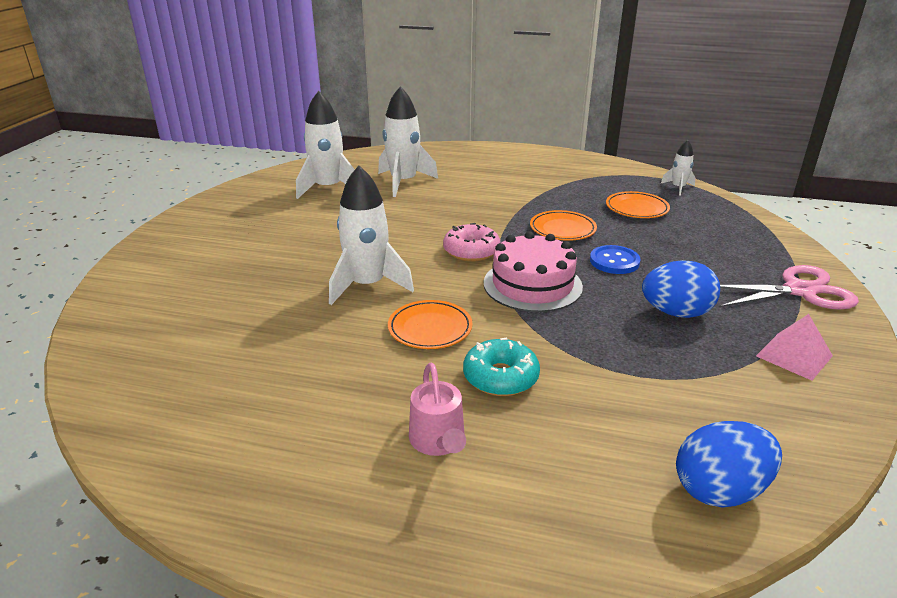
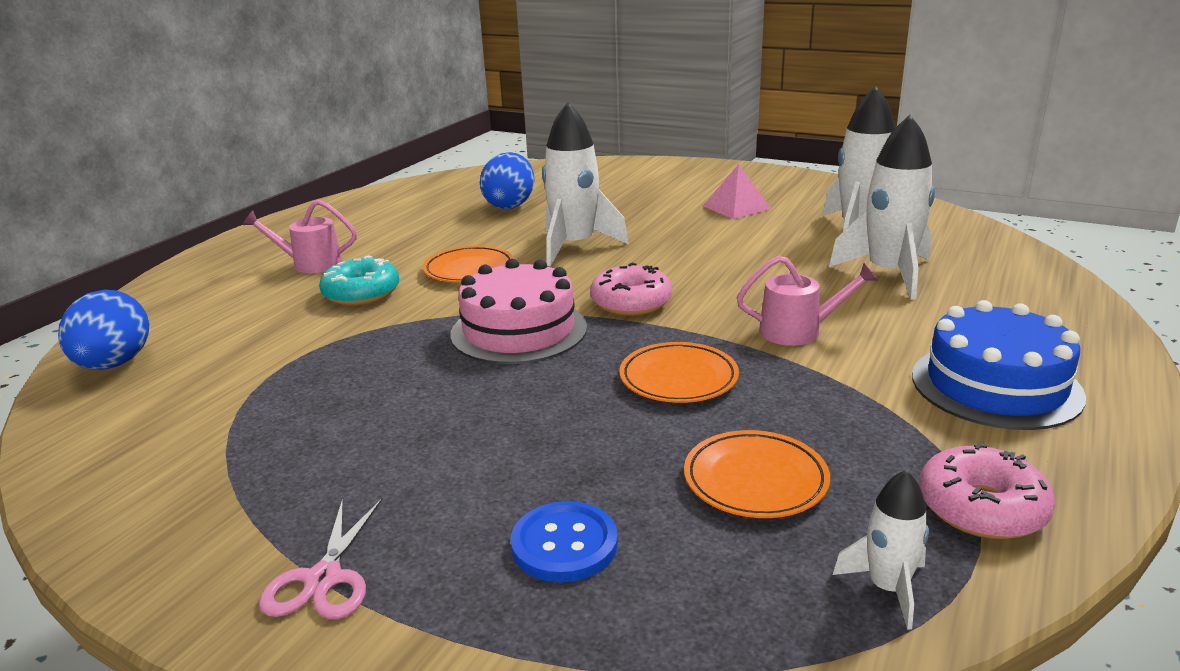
camera: 105 degrees right, 5 degrees down
blue button [590,245,641,274] -> blue button moved to [511,501,618,582]
blue egg [642,260,720,318] -> blue egg moved to [480,152,535,209]
pink scissors [719,265,859,310] -> pink scissors [259,497,383,619], size x0.61
pink pyramid [756,314,833,381] -> pink pyramid moved to [703,164,771,219]
none -> pink watering can [737,256,878,346]
none -> blue cake [912,300,1086,430]
none -> pink donut [919,442,1056,539]

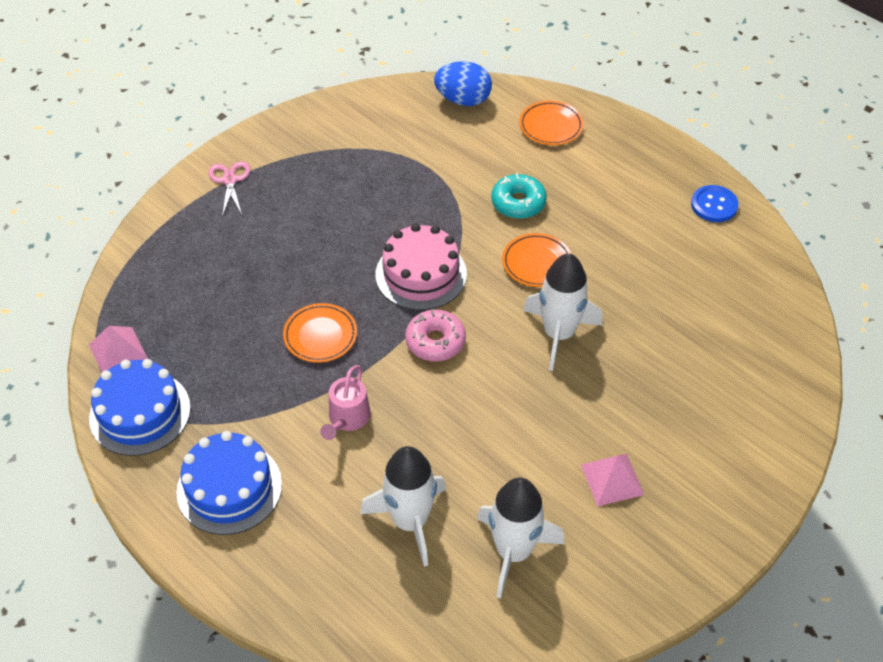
camera: 105 degrees right, 25 degrees up
pink watering can [243,200,357,273] -> none
pink scissors [259,497,383,619] -> pink scissors turned 60 degrees clockwise [208,161,250,217]
blue egg [480,152,535,209] -> none
blue button [511,501,618,582] -> blue button moved to [691,185,739,222]
orange plate [684,430,830,518] -> orange plate moved to [519,101,584,145]
white rocket [833,470,929,630] -> pink pyramid [89,326,148,372]
pink donut [919,442,1056,539] -> blue cake [89,359,191,456]

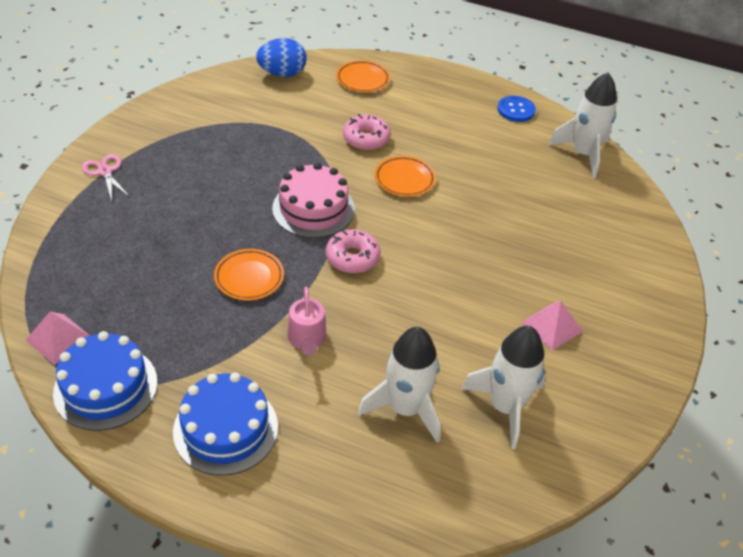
camera: 25 degrees left, 5 degrees down
turquoise donut [491,173,547,219] -> pink donut [343,114,391,150]
white rocket [523,253,603,371] -> white rocket moved to [548,72,617,178]

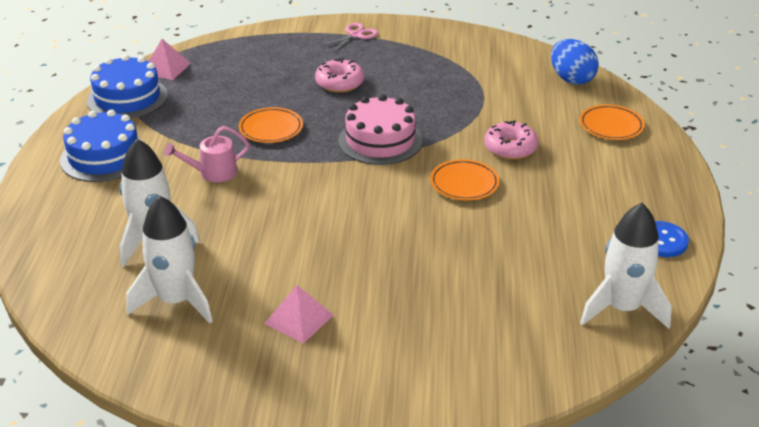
camera: 75 degrees right, 10 degrees down
pink donut [326,229,381,273] -> pink donut moved to [315,58,364,93]

